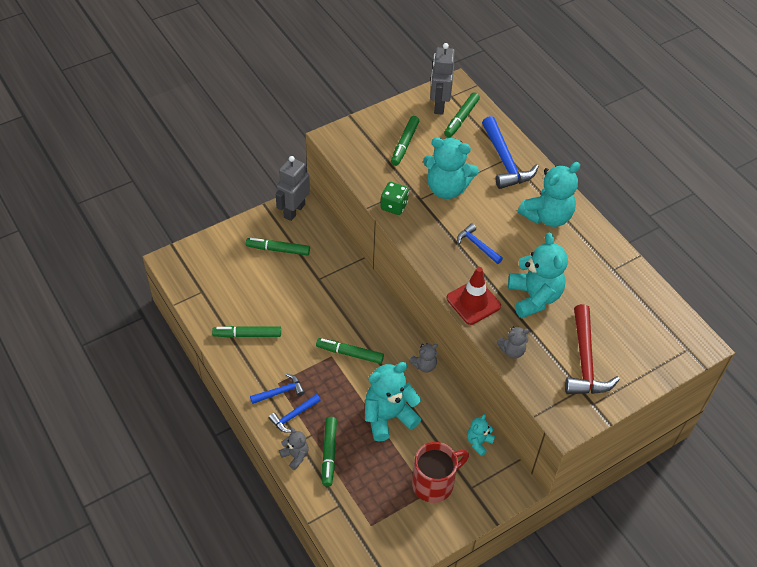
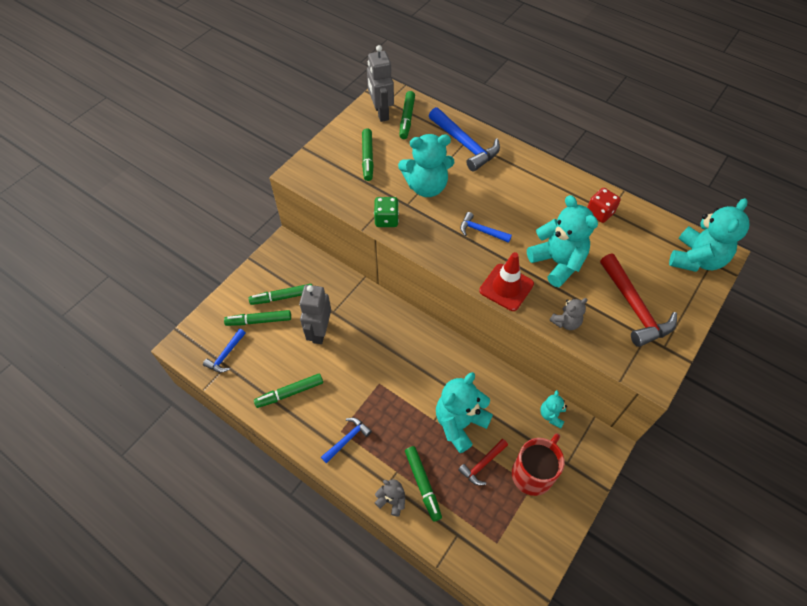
camera: 20 degrees left, 5 degrees up
blue hammer [269,394,321,433] -> blue hammer moved to [203,329,246,373]
grey robot [276,156,310,221] -> grey robot moved to [299,285,331,344]
green marker [316,338,384,364] -> green marker moved to [224,310,291,326]
grey teddy bear [409,343,438,372] -> none
turquoise teddy bear [518,162,580,227] -> turquoise teddy bear moved to [669,198,750,272]
none -> red hammer [458,439,508,485]
none -> red dice [587,188,621,223]

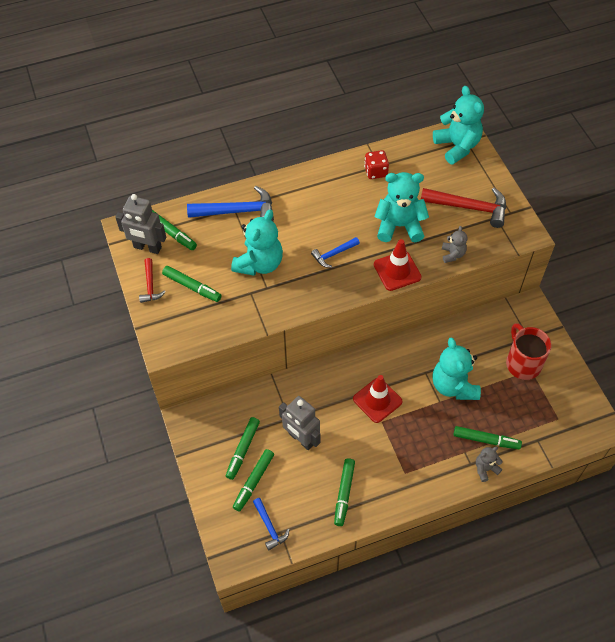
camera: 55 degrees left, 0 degrees up
blue hammer [321,418,372,463] -> none
green dice [374,197,399,227] -> none
red hammer [458,439,508,485] -> red hammer moved to [139,258,166,303]
turquoise teddy bear [540,390,567,428] -> none
none -> red traffic cone [353,375,403,423]

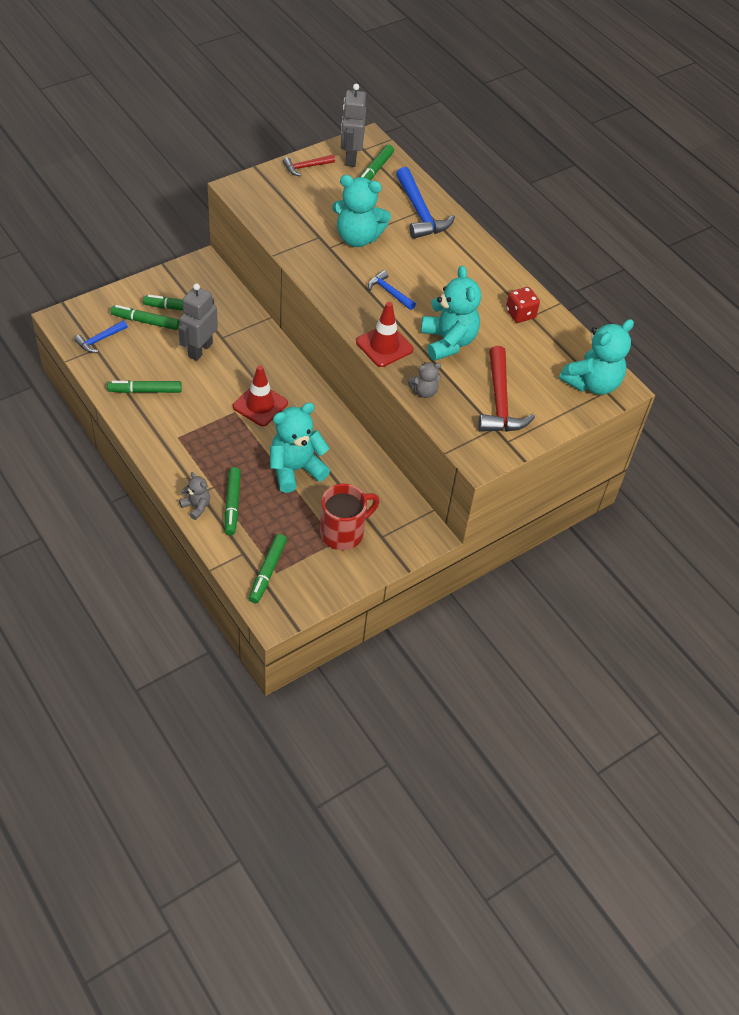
camera: 70 degrees right, 5 degrees down
green marker [162,266,222,302] -> green marker moved to [249,534,287,603]

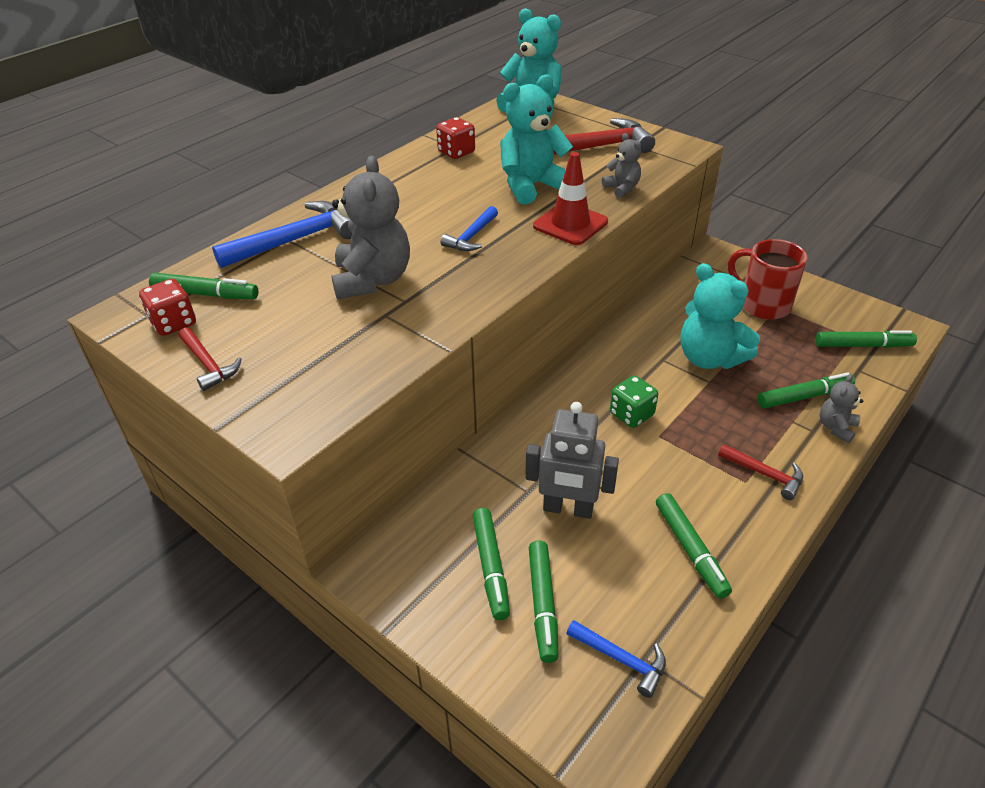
camera: 100 degrees left, 10 degrees down
red traffic cone [233,365,288,426] -> green dice [610,375,658,428]
turquoise teddy bear [332,175,391,247] -> grey teddy bear [331,156,410,299]
grey robot [341,84,366,167] -> red dice [139,279,196,336]
none -> red hammer [718,444,803,500]

